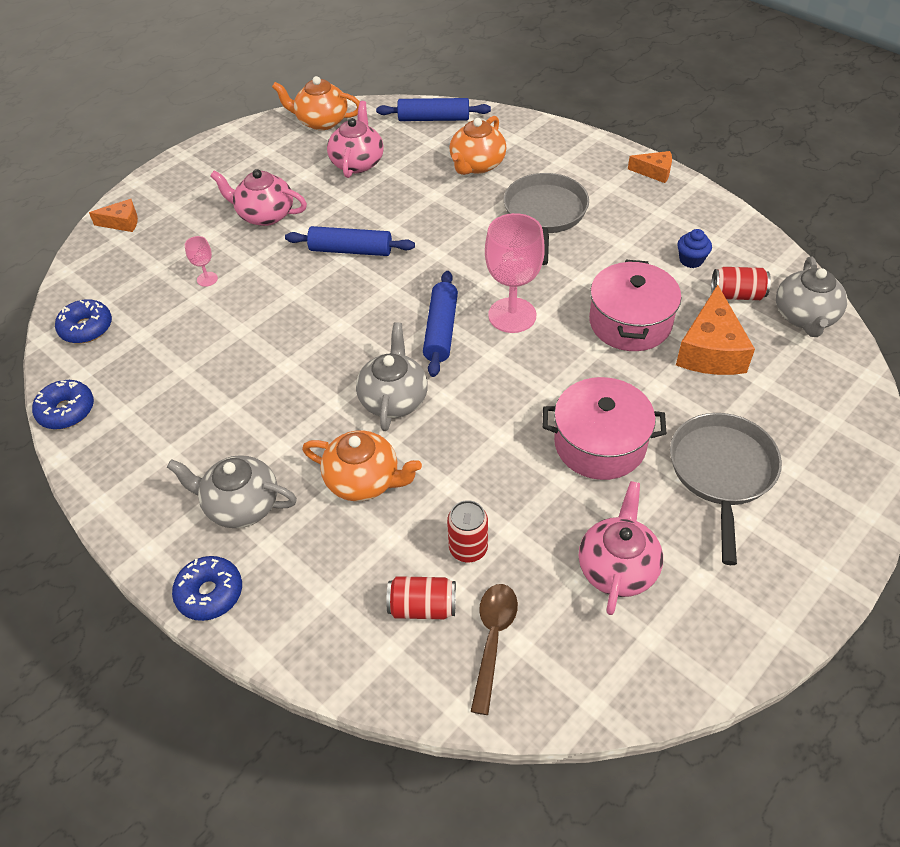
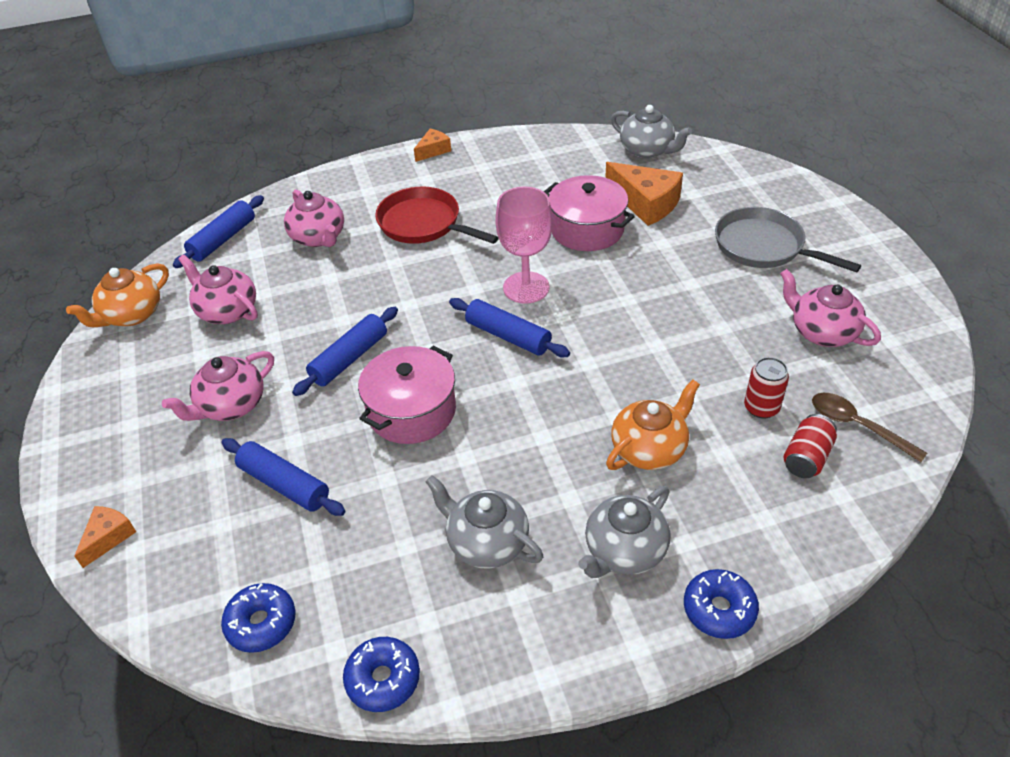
camera: 60 degrees left, 5 degrees down
pink goblet [185,236,218,287] -> blue rolling pin [221,438,345,516]
grey teapot [356,322,428,431] -> grey teapot moved to [426,475,543,568]
orange teapot [449,116,506,175] -> pink teapot [284,190,344,247]
grey pan [504,173,589,265] -> red pan [375,187,499,244]
pink pot [543,377,667,480] -> pink pot moved to [358,346,456,444]
blue cupcake [678,229,712,268] -> none
red can [711,267,771,300] -> none

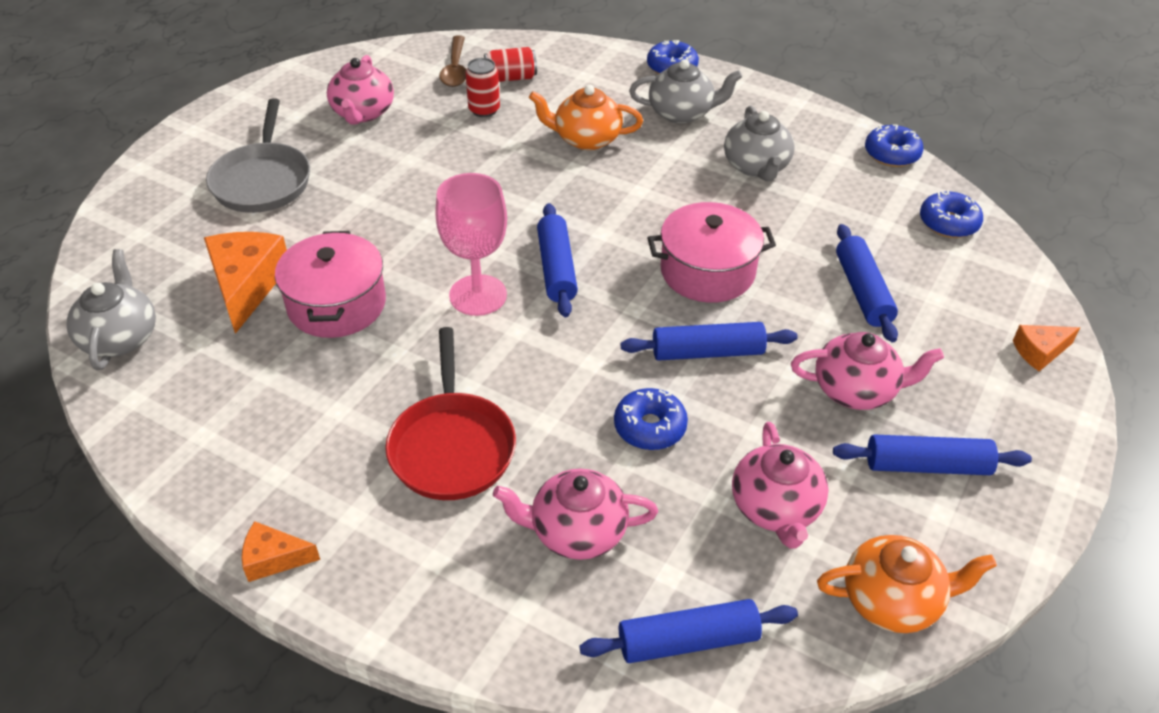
camera: 135 degrees left, 0 degrees up
pink teapot [284,190,344,247] -> pink teapot turned 105 degrees counterclockwise [493,469,658,560]
none -> blue donut [614,388,688,450]
none -> blue rolling pin [833,435,1032,475]

